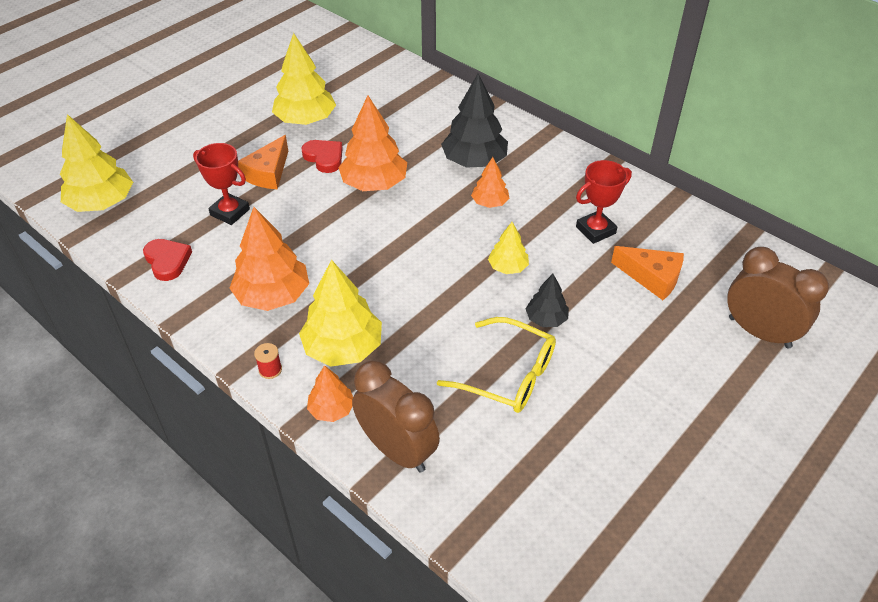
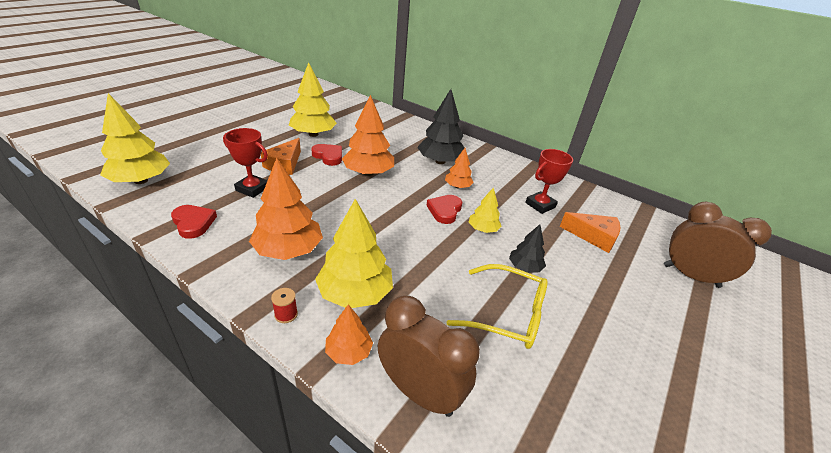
camera: 10 degrees left, 10 degrees down
none -> red heart [426,195,462,224]

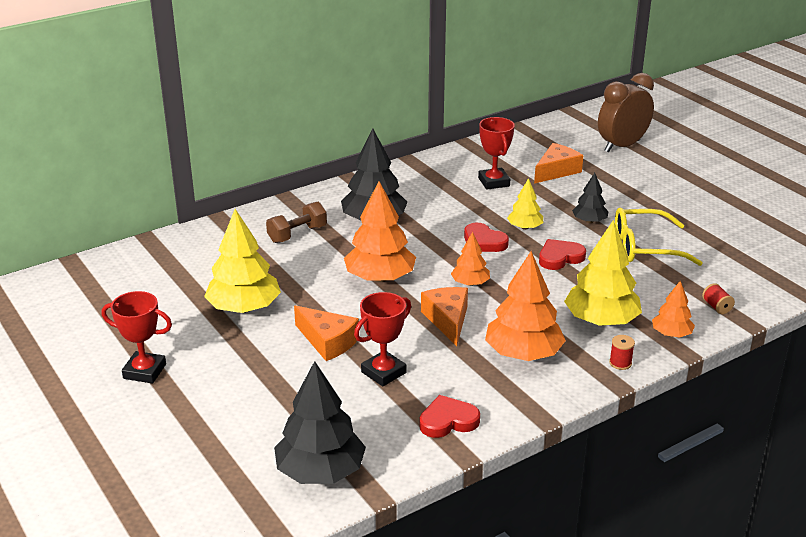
camera: 65 degrees left, 5 degrees down
yellow tree [100,93,170,184] -> black tree [274,361,366,484]
red heart [311,144,342,166] -> red heart moved to [539,239,586,270]
brown clock [378,296,480,417] -> red spool [702,283,735,314]
orange tree [445,148,474,189] -> orange tree moved to [451,232,490,286]
yellow glasses [447,264,548,349] -> yellow glasses turned 135 degrees counterclockwise [615,208,703,266]
none -> red trophy [102,291,172,384]
none -> brown dumbbell [266,202,327,243]
none -> orange cheese [421,287,468,346]

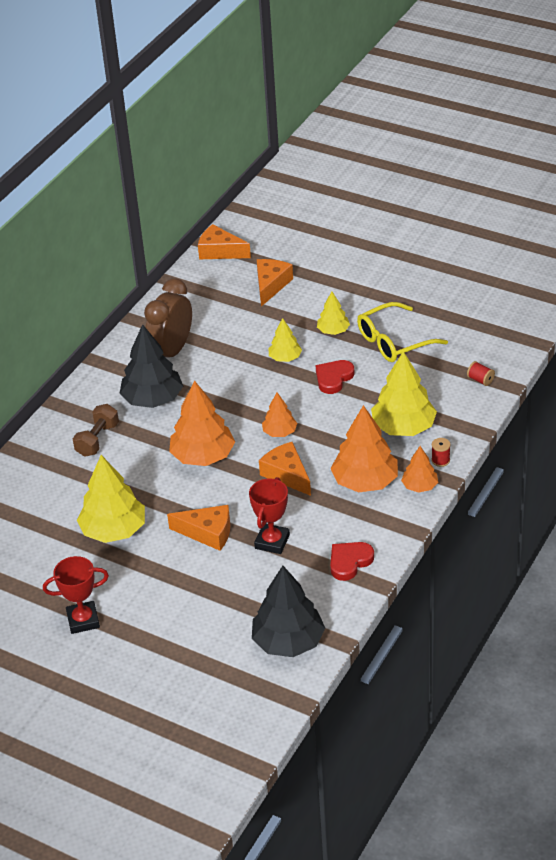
camera: 25 degrees left, 10 degrees up
red heart [464,223,509,252] -> none
red trophy [478,117,515,190] -> none
black tree [572,173,609,223] -> yellow tree [317,292,350,335]
brown clock [598,73,654,152] -> brown clock moved to [144,278,192,358]
orange tree [652,281,695,337] -> orange tree moved to [401,446,438,493]
none -> orange cheese [198,224,251,259]

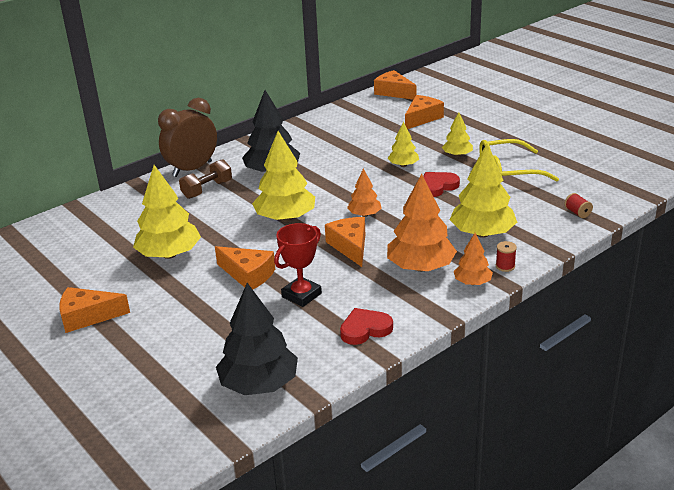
camera: 20 degrees right, 10 degrees down
red trophy [43,556,109,634] -> orange cheese [59,287,130,333]
brown clock [144,278,192,358] -> brown clock moved to [158,98,217,177]
orange tree [169,380,235,466] -> yellow tree [252,131,315,222]

